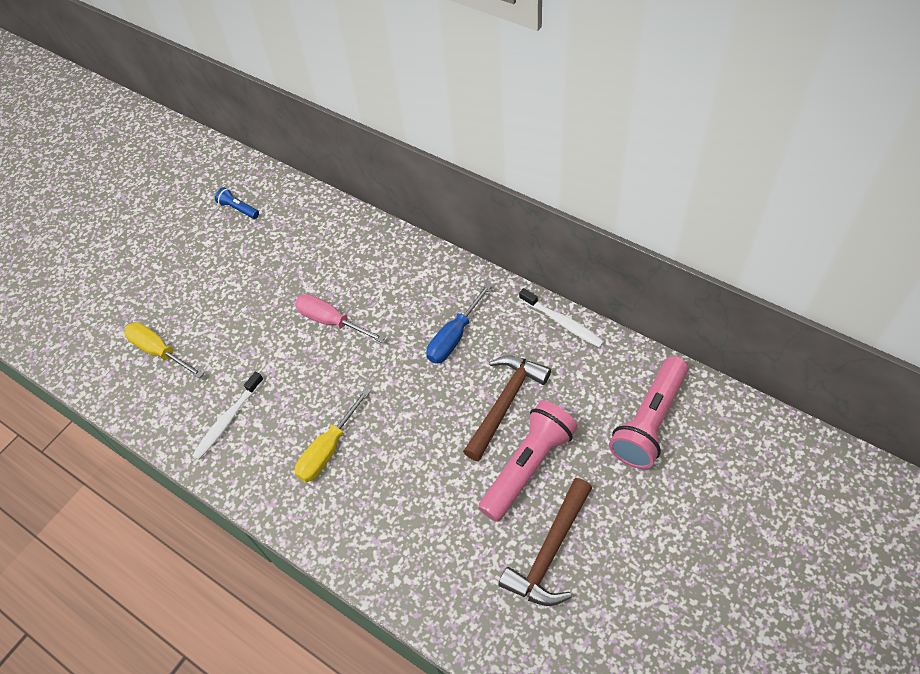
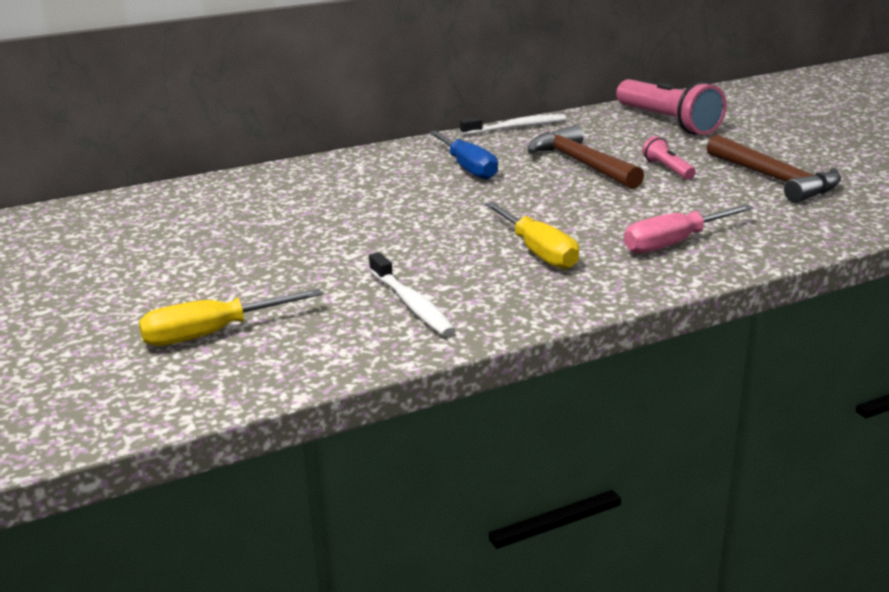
camera: 65 degrees left, 30 degrees down
blue flashlight [215,187,259,219] -> none
pink screwdriver [295,294,385,343] -> pink screwdriver moved to [624,204,754,253]
pink flashlight [478,400,578,522] -> pink flashlight [642,136,696,180], size x0.47

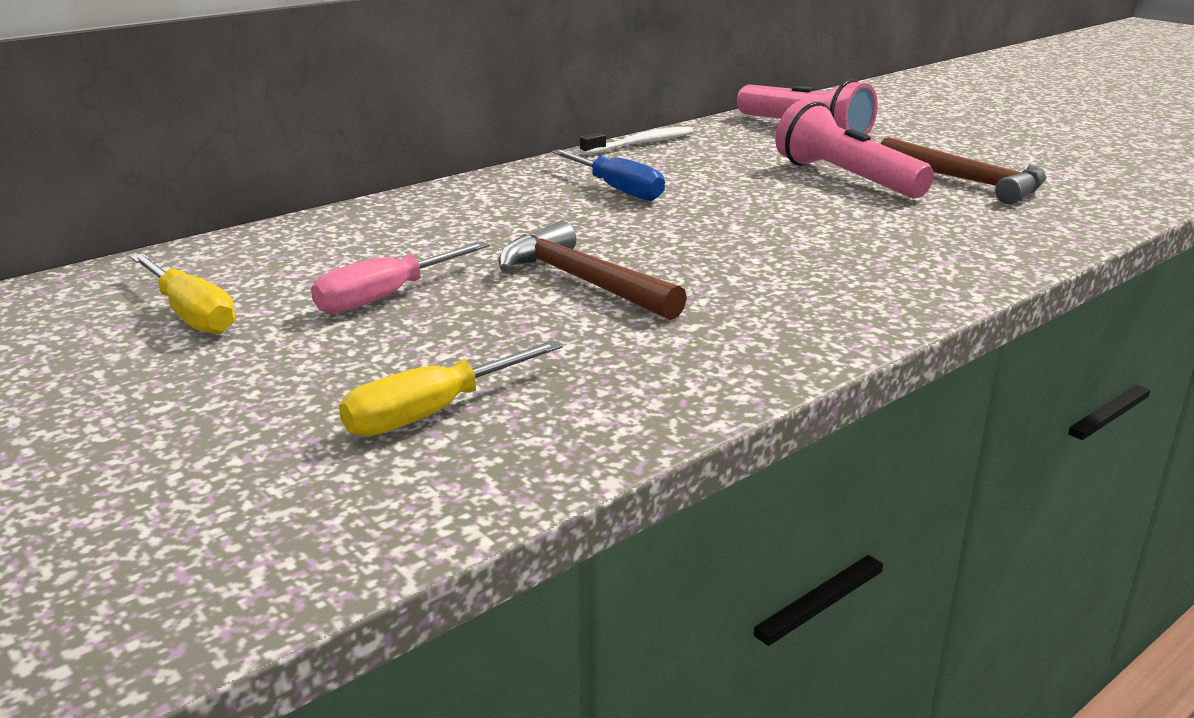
camera: 15 degrees left, 0 degrees up
white toothbrush [369,252,455,336] -> none
yellow screwdriver [485,202,579,269] -> yellow screwdriver moved to [131,254,236,334]
brown hammer [528,125,644,189] -> brown hammer moved to [498,221,687,320]
pink screwdriver [624,204,754,253] -> pink screwdriver moved to [311,241,489,314]
pink flashlight [642,136,696,180] -> pink flashlight [775,100,934,198], size x2.12

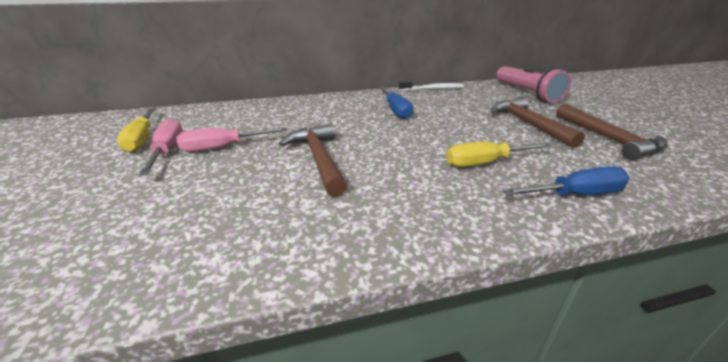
camera: 25 degrees right, 5 degrees up
yellow screwdriver [339,340,563,437] -> yellow screwdriver moved to [446,142,552,167]
pink flashlight [775,100,934,198] -> brown hammer [491,97,585,148]
none -> pink screwdriver [139,118,183,176]
none -> blue screwdriver [503,166,630,196]

